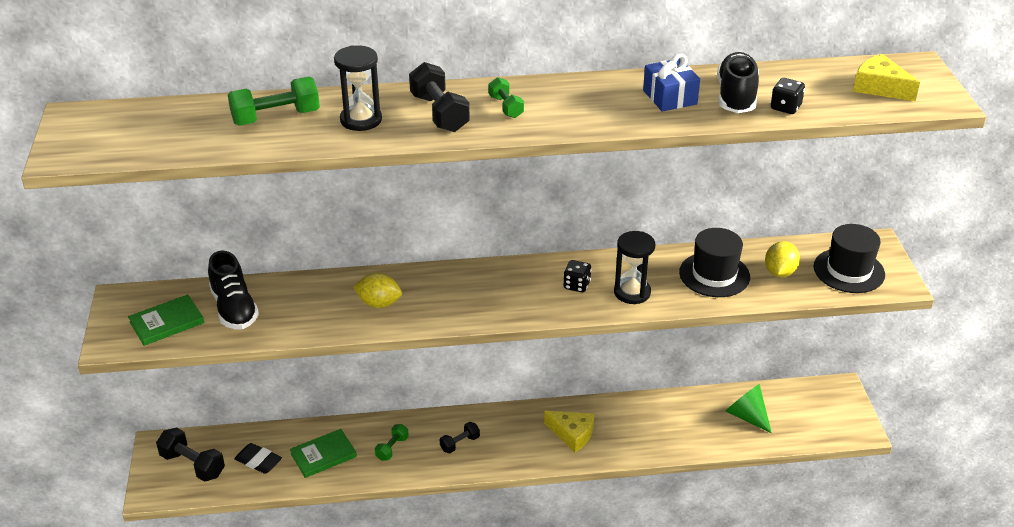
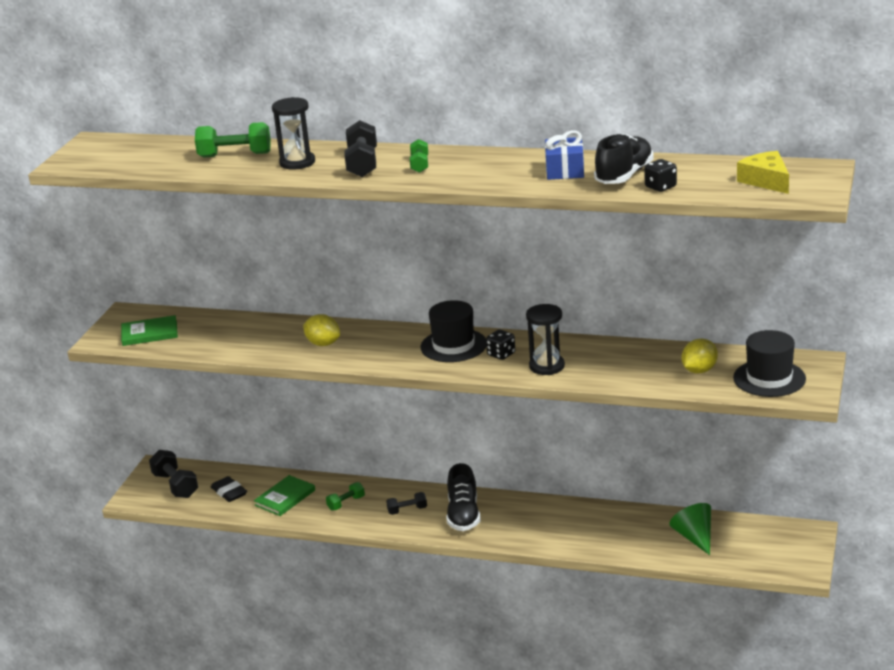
camera: 25 degrees right, 10 degrees down
black shoe [208,250,259,329] -> black shoe moved to [447,463,480,531]
green book [290,429,357,478] -> green book turned 45 degrees counterclockwise [254,475,315,516]
yellow cheese [544,411,594,453] -> none
black hat [679,228,750,297] -> black hat moved to [421,300,487,362]

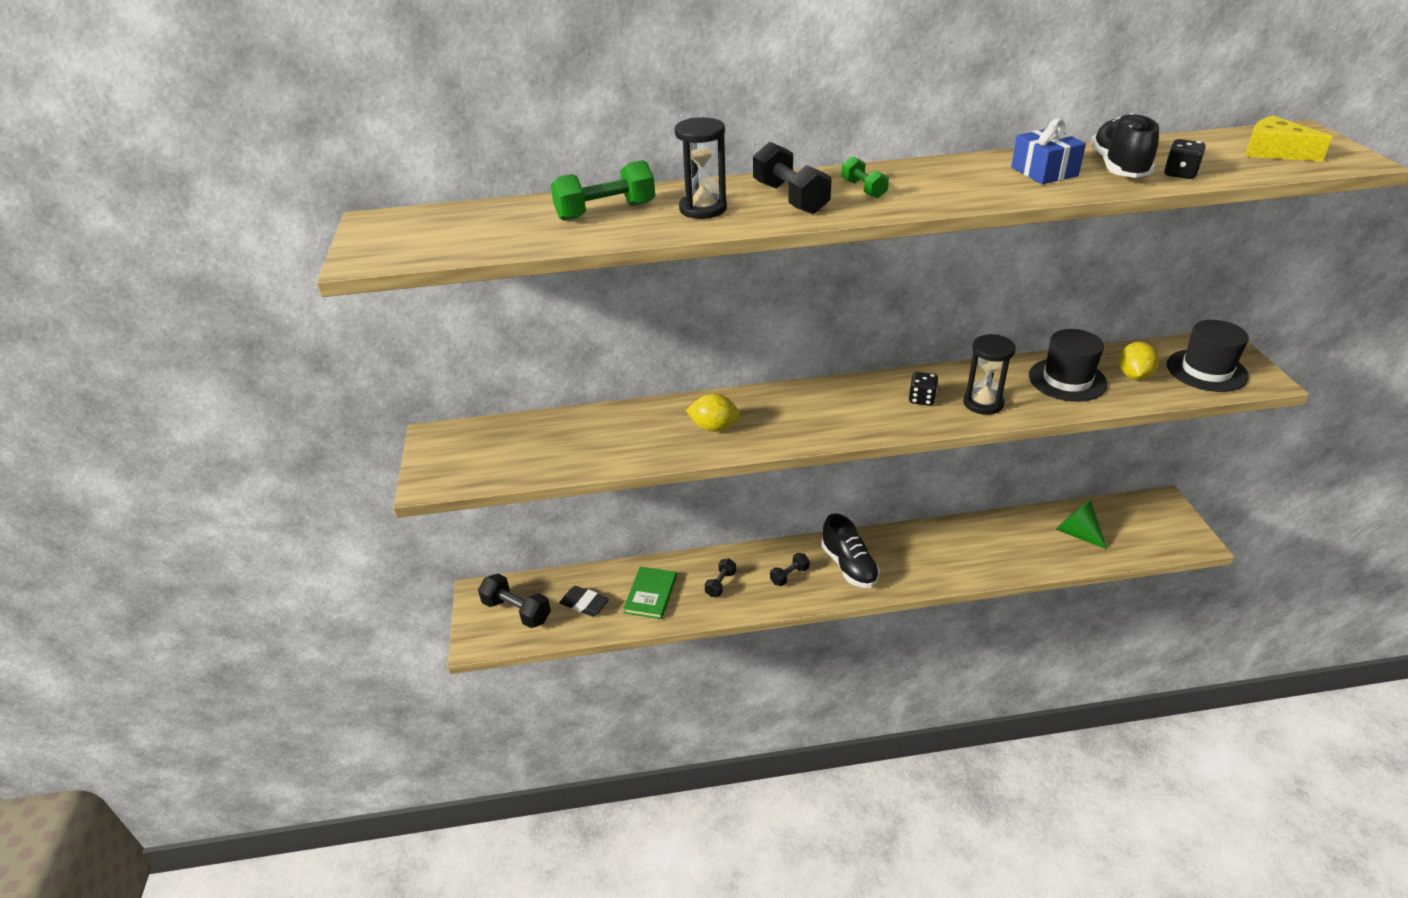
camera: 25 degrees left, 10 degrees up
green book [121,315,178,346] -> none
green dumbbell [326,482,365,511] -> black dumbbell [705,559,736,597]
black hat [421,300,487,362] -> black hat moved to [1029,329,1108,402]

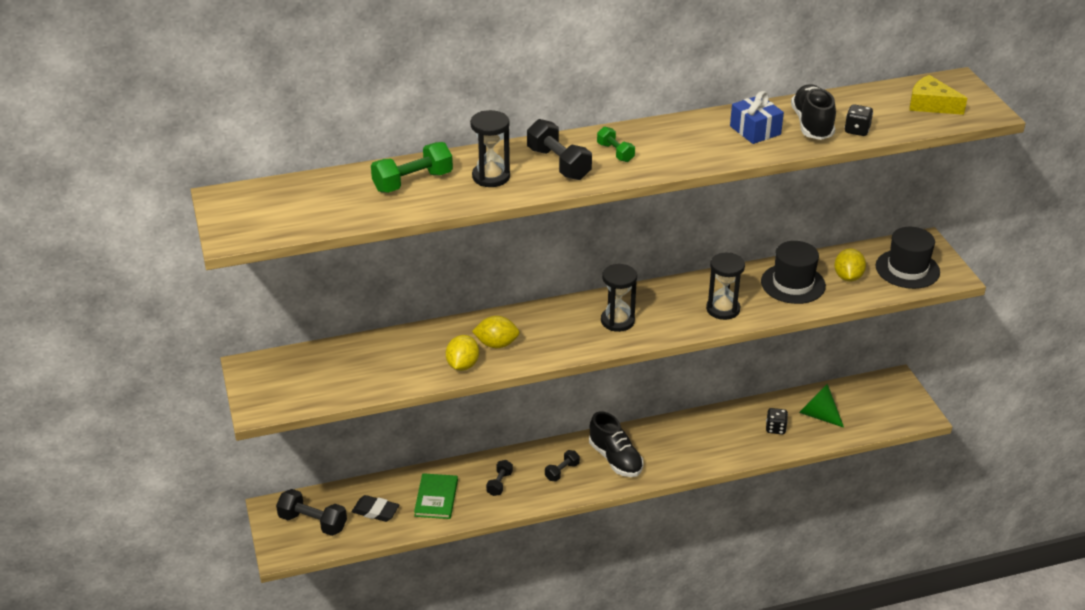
camera: 10 degrees left, 0 degrees up
black dice [909,372,939,406] -> black dice moved to [766,408,788,434]
none -> yellow lemon [446,335,479,371]
none -> black hourglass [601,264,637,332]

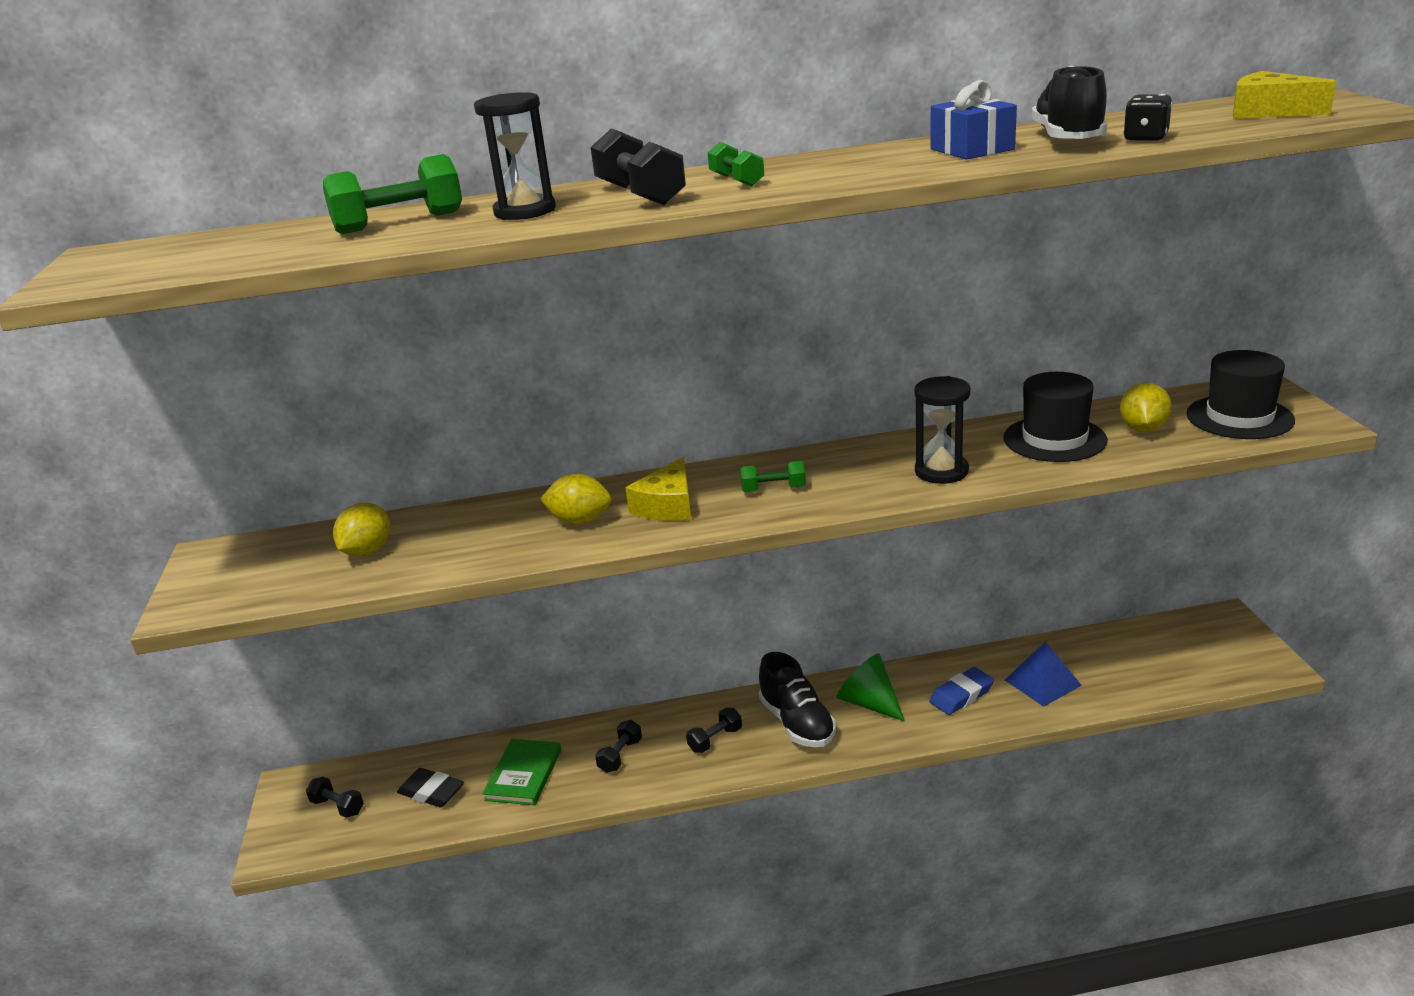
camera: 10 degrees right, 10 degrees down
black dumbbell [276,489,347,536] -> black dumbbell [306,777,364,818], size x0.59
yellow lemon [446,335,479,371] -> yellow lemon moved to [333,503,390,557]
black hourglass [601,264,637,332] -> green dumbbell [740,461,806,492]
black dice [766,408,788,434] -> blue pyramid [1005,641,1082,707]
green cone [799,384,844,428] -> green cone moved to [836,653,905,721]
none -> yellow cheese [625,457,691,521]
none -> blue eraser [929,667,994,715]

